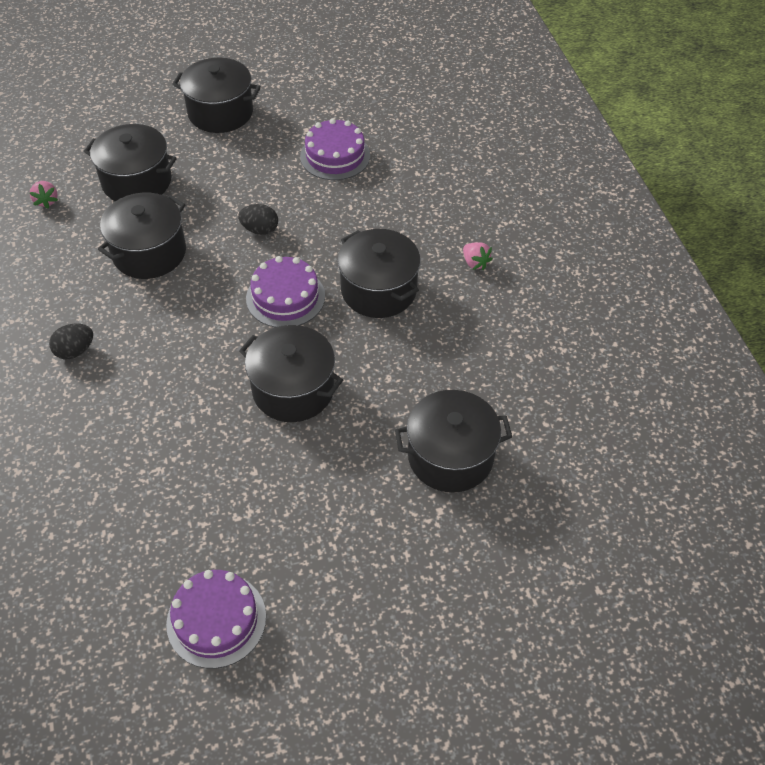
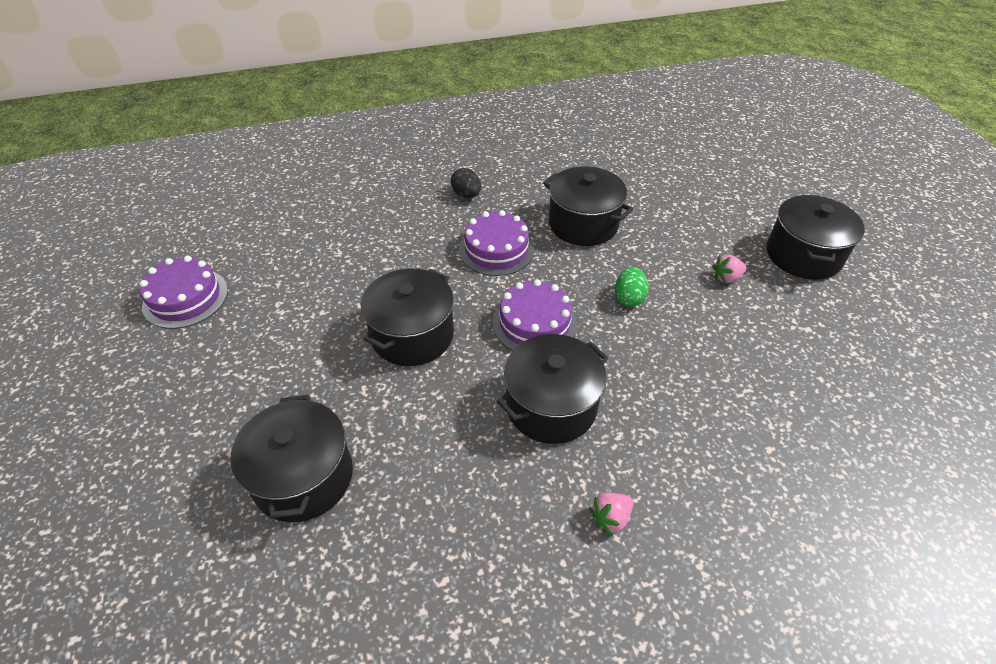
camera: 90 degrees right, 5 degrees down
pink strawberry [30,181,58,209] -> pink strawberry moved to [712,254,746,283]
black pot [84,124,177,201] -> none
black egg [238,204,278,235] -> green egg [615,267,649,307]
purple cake [300,118,370,180] -> purple cake moved to [459,210,534,276]

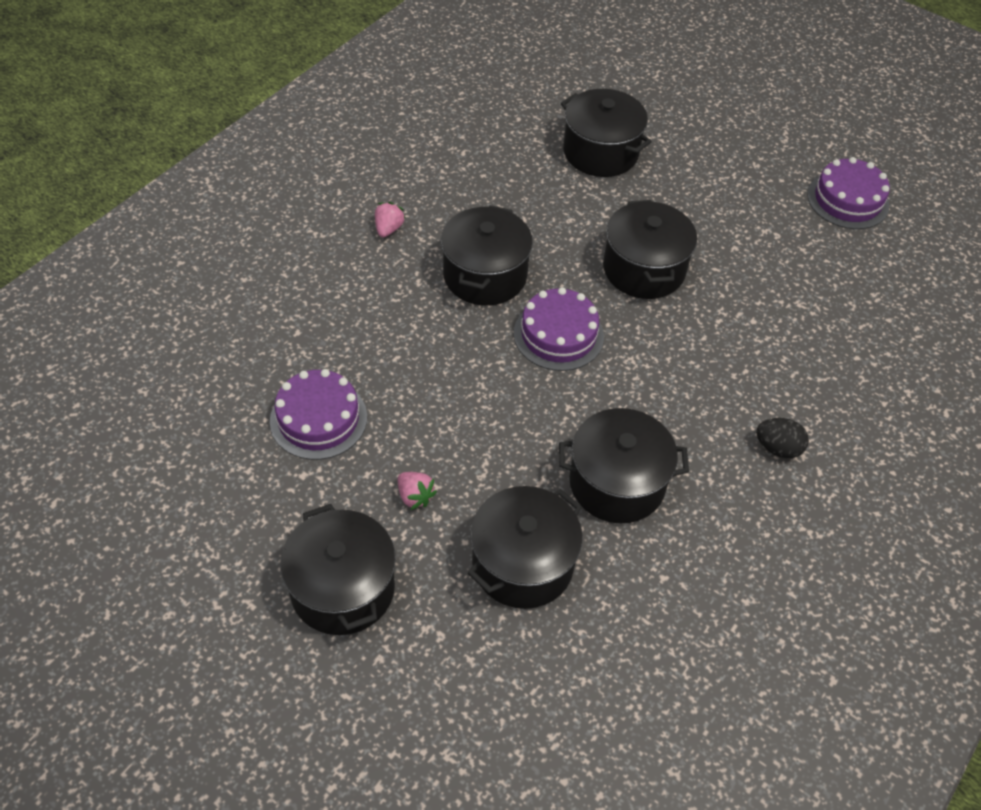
camera: 140 degrees right, 5 degrees up
purple cake [459,210,534,276] -> purple cake moved to [270,369,367,460]
green egg [615,267,649,307] -> none
pink strawberry [712,254,746,283] -> pink strawberry turned 105 degrees clockwise [398,472,437,510]
none -> black pot [468,486,583,609]

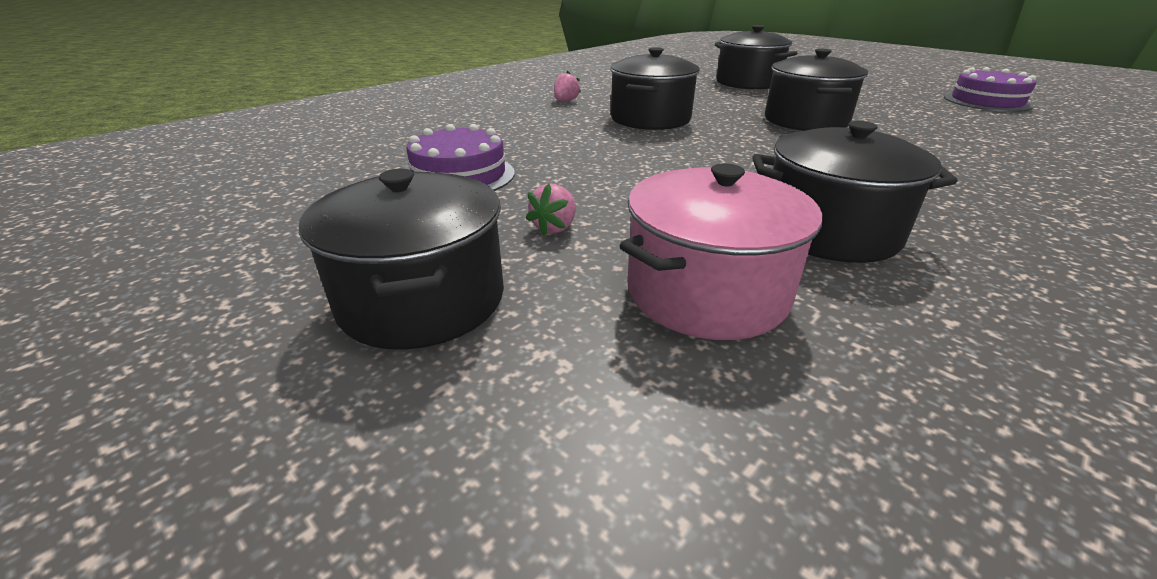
camera: 10 degrees right, 20 degrees down
pink strawberry [398,472,437,510] -> pink strawberry turned 60 degrees clockwise [526,184,576,236]
black pot [468,486,583,609] -> pink pot [619,163,822,340]
purple cake [514,287,604,371] -> none
black egg [756,418,809,458] -> none

